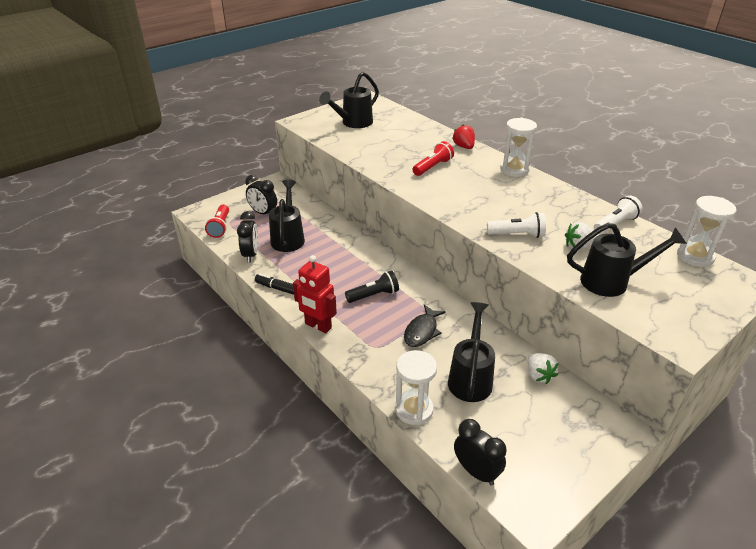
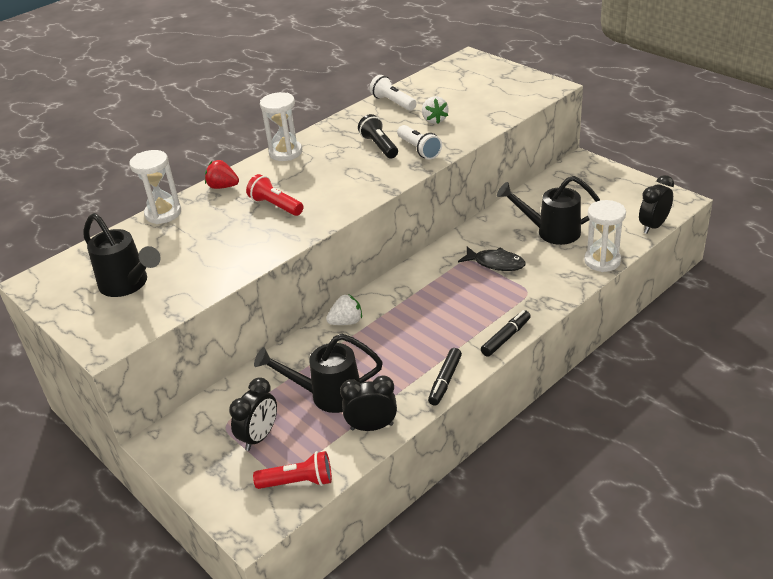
camera: 90 degrees left, 0 degrees up
red robot [293,255,337,333] -> black marker [481,310,531,357]
black flashlight [345,270,399,303] -> black flashlight moved to [358,114,398,158]
red strawberry [452,124,475,149] -> red strawberry turned 45 degrees clockwise [205,160,239,189]
white flashlight [487,212,546,238] -> white flashlight turned 150 degrees clockwise [397,125,442,159]
white strawberry [528,353,559,384] -> white strawberry moved to [326,294,362,325]
black watering can [567,223,687,297] -> none
white hourglass [677,196,736,267] -> white hourglass moved to [129,150,181,224]

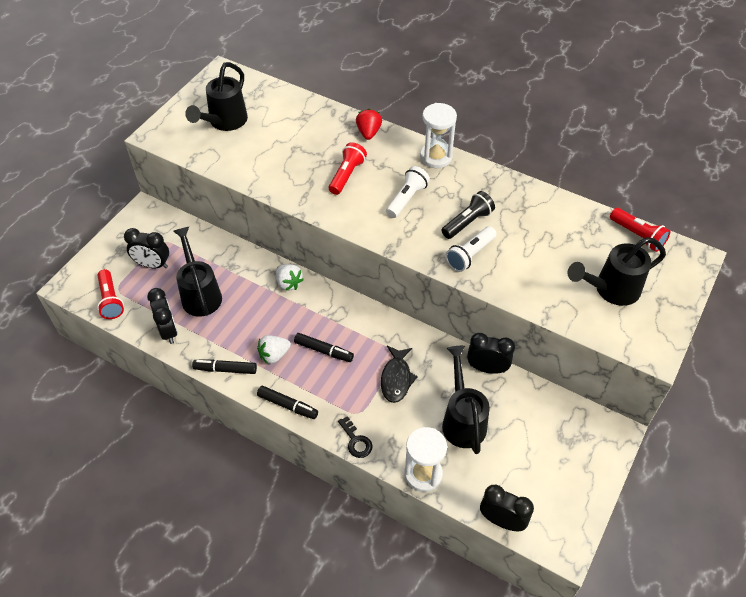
camera: 70 degrees right, 15 degrees up
white hourglass [129,150,181,224] -> none
white flashlight [369,75,417,111] -> white flashlight moved to [386,166,430,218]
white strawberry [422,96,449,124] -> white strawberry moved to [257,335,291,364]
none -> black marker [294,333,354,362]
none -> black key [338,416,373,458]
none -> black clock [467,333,515,374]
none -> black watering can [568,237,666,306]
none -> red flashlight [610,208,670,252]

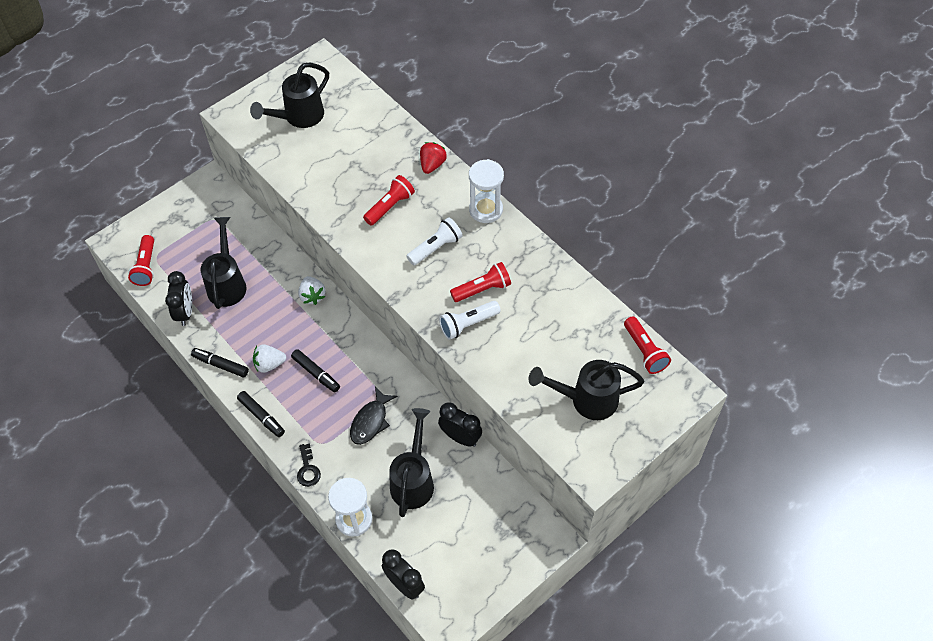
camera: 20 degrees right, 5 degrees up
black clock [124,228,169,268] -> none
black flashlight [442,191,495,239] -> red flashlight [450,262,511,302]

